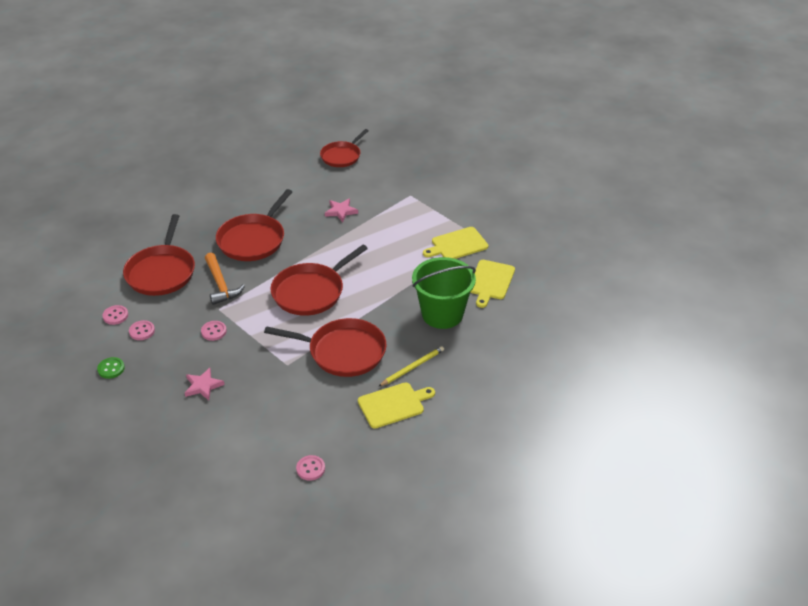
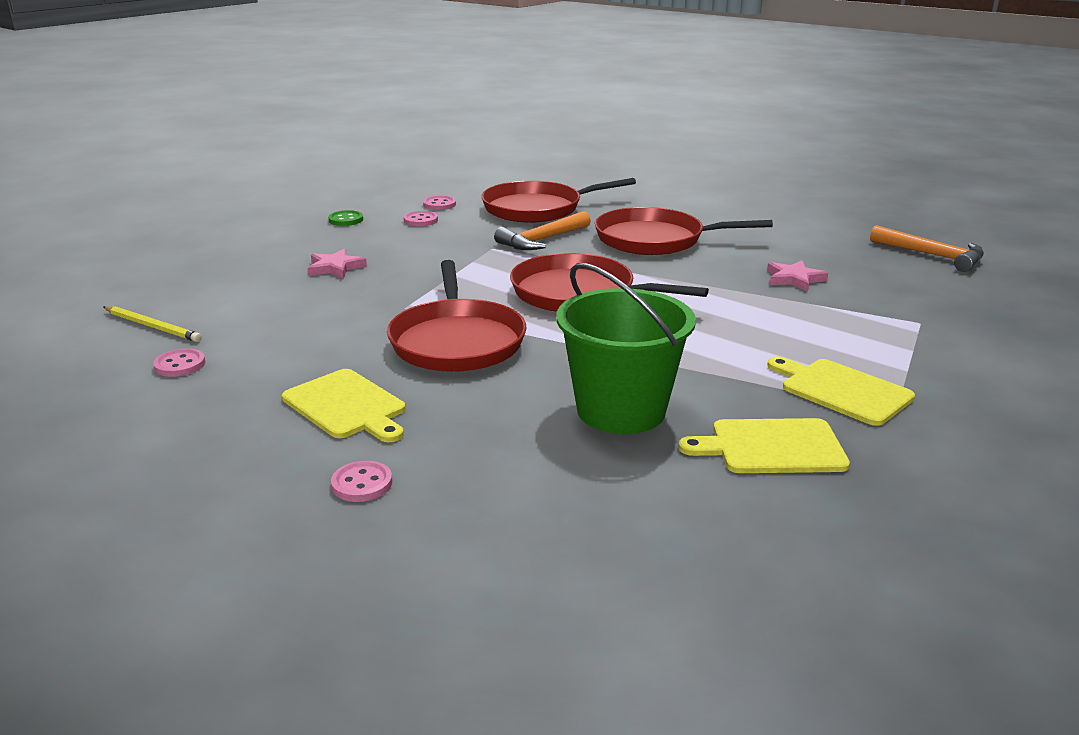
camera: 70 degrees right, 15 degrees down
pink button [201,321,227,341] -> pink button moved to [331,461,392,502]
red pan [320,129,368,167] -> orange hammer [870,225,984,272]
yellow pencil [378,346,444,387] -> yellow pencil moved to [103,306,202,342]

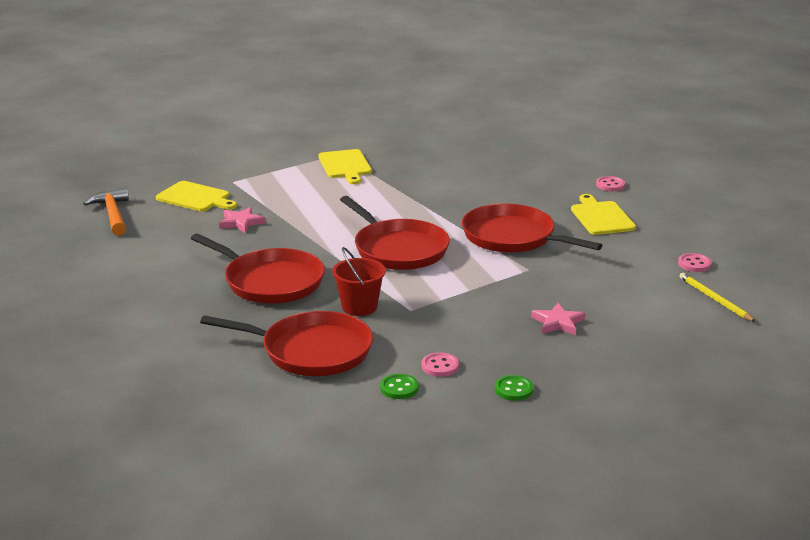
camera: 150 degrees left, 0 degrees up
red pan [387,260,527,372] -> red pan turned 75 degrees counterclockwise [462,203,603,253]
pink button [423,196,456,210] -> green button [380,374,419,399]
orange hammer [494,211,591,250] -> red bucket [332,247,386,316]
green bucket [556,263,696,434] -> none
yellow cutting board [679,418,850,473] -> yellow cutting board moved to [156,181,237,211]

